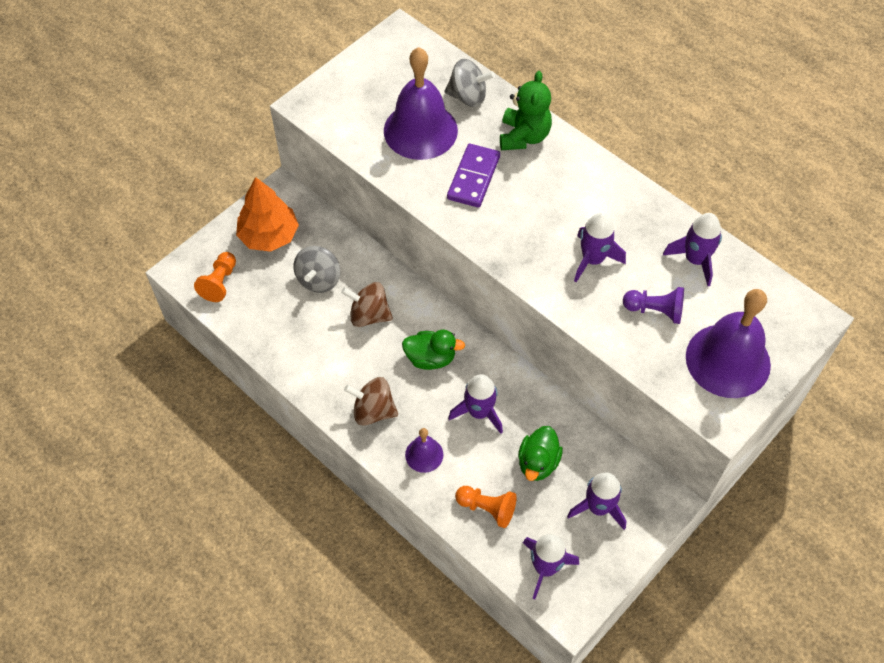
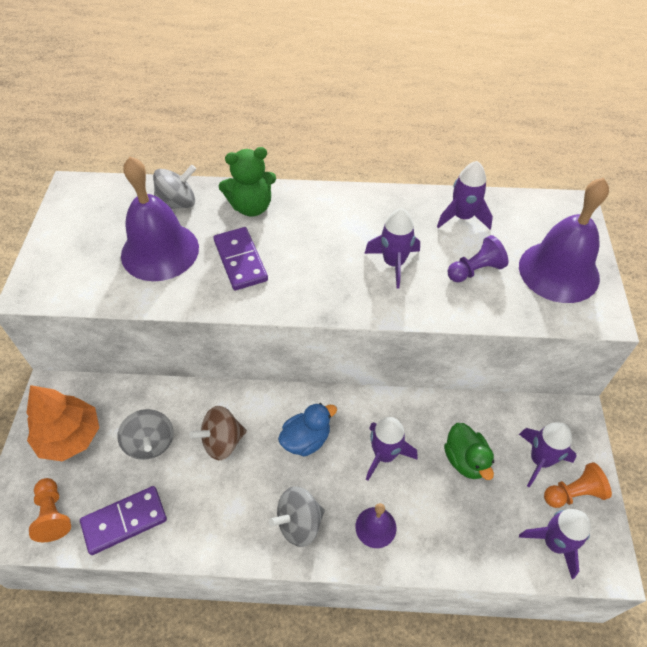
camera: 40 degrees left, 5 degrees down
brown spinning top [344,377,398,426] -> grey spinning top [269,486,325,547]
green duck [402,330,465,370] -> blue duck [278,403,337,457]
orange pawn [455,486,517,528] -> orange pawn moved to [544,462,612,508]
green teddy bear [500,71,552,150] -> green teddy bear turned 105 degrees clockwise [219,147,276,217]
none -> purple domino [80,486,167,555]

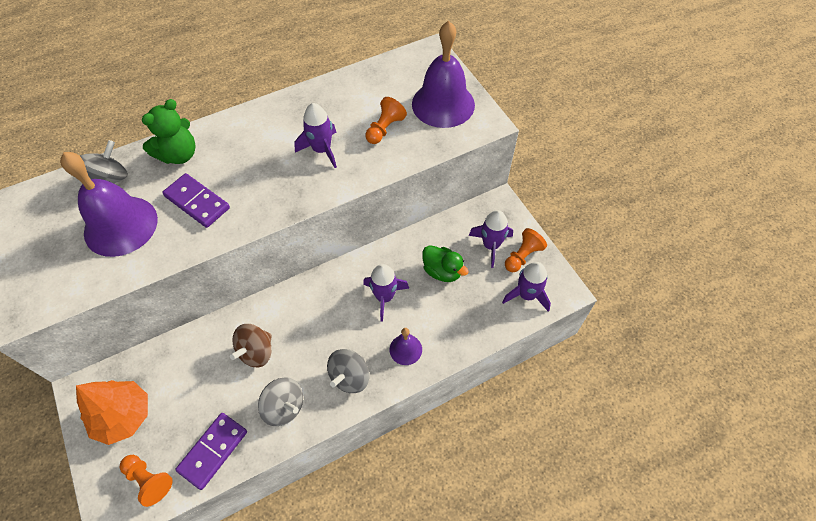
camera: 30 degrees left, 5 degrees up
grey spinning top [117,409,174,460] -> grey spinning top moved to [258,377,303,426]
blue duck [278,403,337,457] -> none
purple rocket [437,161,493,229] -> none
purple pawn [448,235,508,282] -> orange pawn [365,97,407,144]

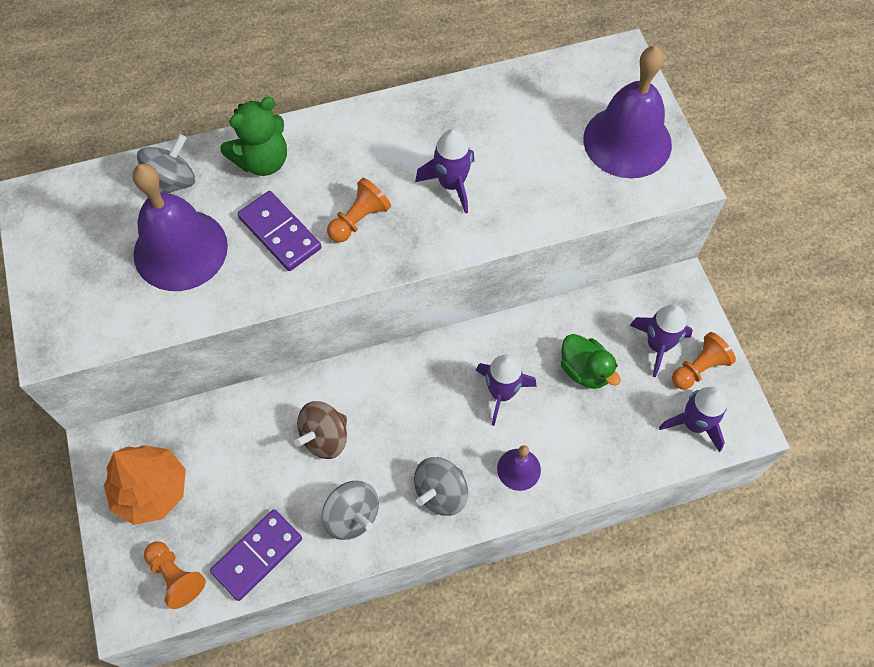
camera: 10 degrees right, 5 degrees up
orange pawn [365,97,407,144] -> orange pawn moved to [327,178,391,243]

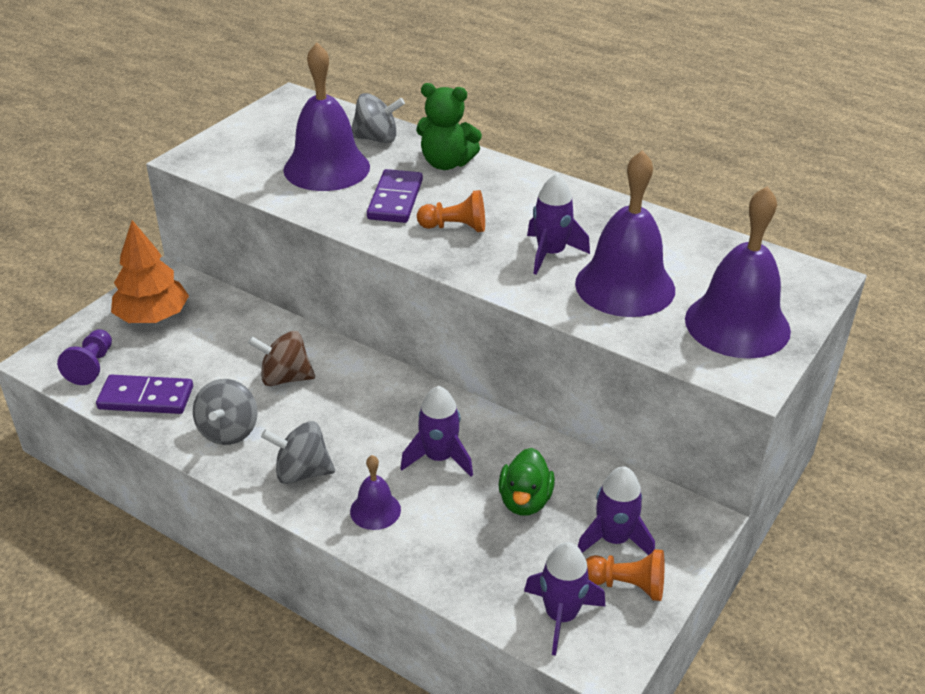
camera: 50 degrees right, 25 degrees down
orange pawn [144,541,206,609] -> purple pawn [57,329,112,385]
none -> purple bell [575,150,675,317]

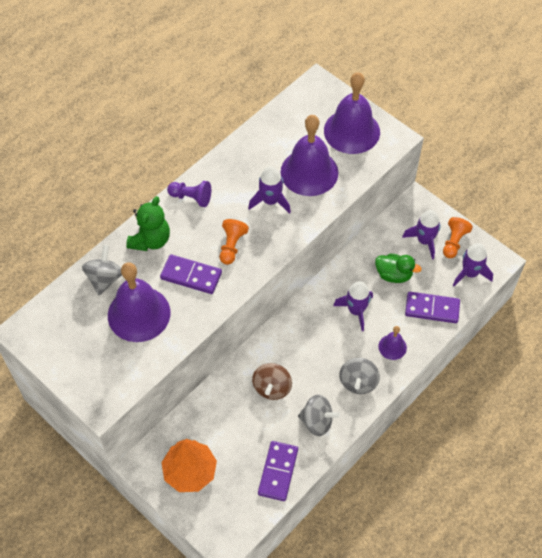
camera: 80 degrees left, 20 degrees up
purple pawn [57,329,112,385] -> purple pawn moved to [167,181,211,207]
none -> purple domino [405,292,460,323]

